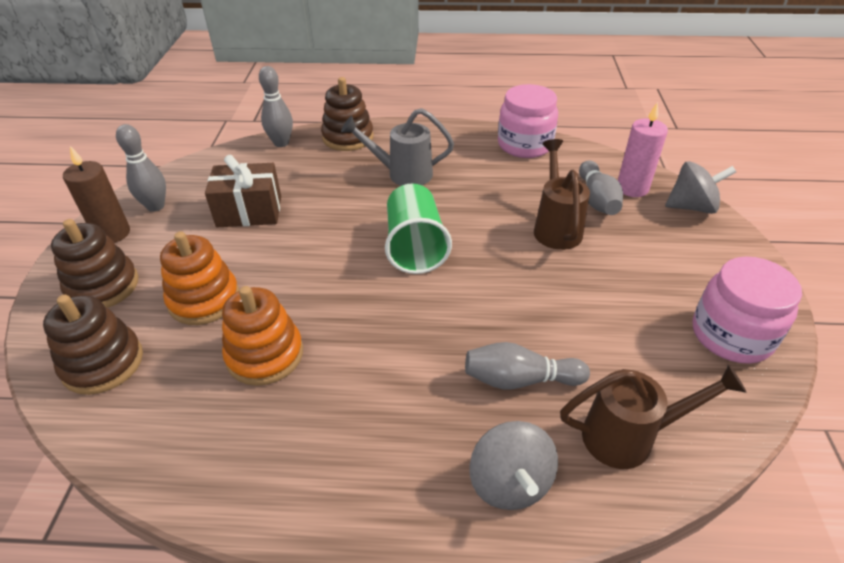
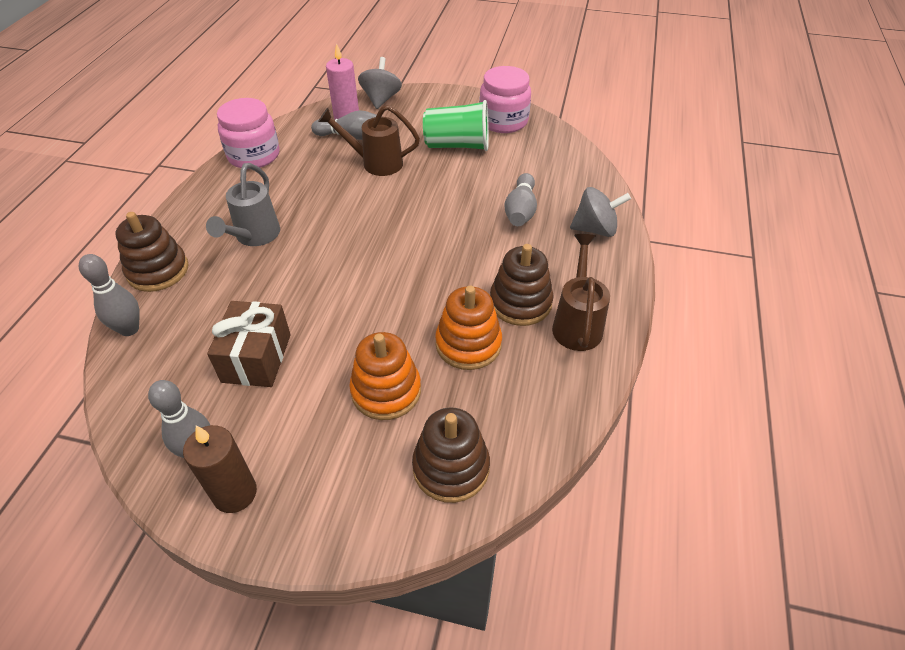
camera: 80 degrees left, 5 degrees up
brown stacking toy [51,219,139,308] -> brown stacking toy moved to [490,244,554,326]
green cup [385,183,452,274] -> green cup moved to [423,100,489,151]
brown watering can [560,364,747,469] -> brown watering can moved to [552,234,610,351]

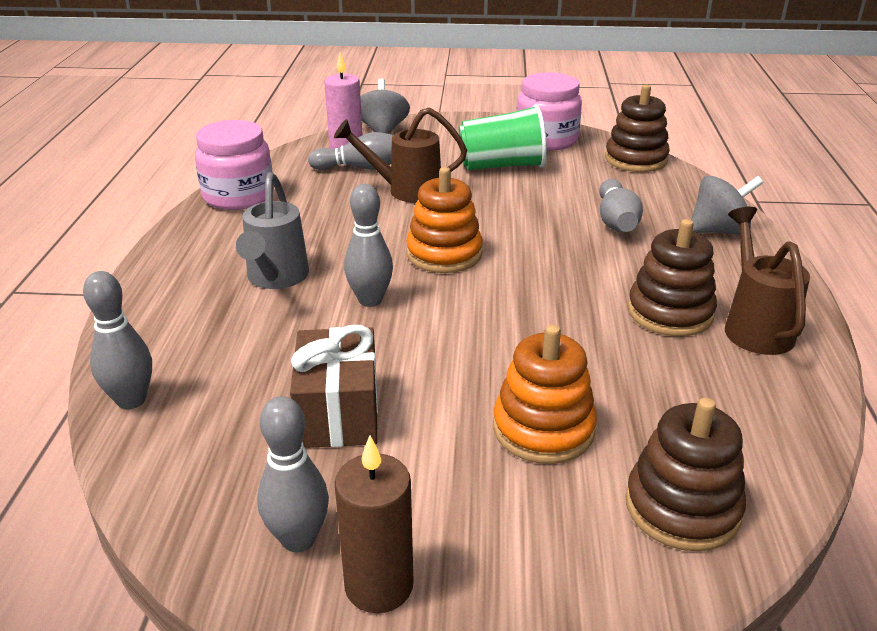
camera: 10 degrees left, 15 degrees down
brown stacking toy [116,212,189,292] -> brown stacking toy moved to [605,85,670,172]
orange stacking toy [435,286,502,370] -> orange stacking toy moved to [406,167,483,273]
none -> grey bowling pin [344,184,393,307]

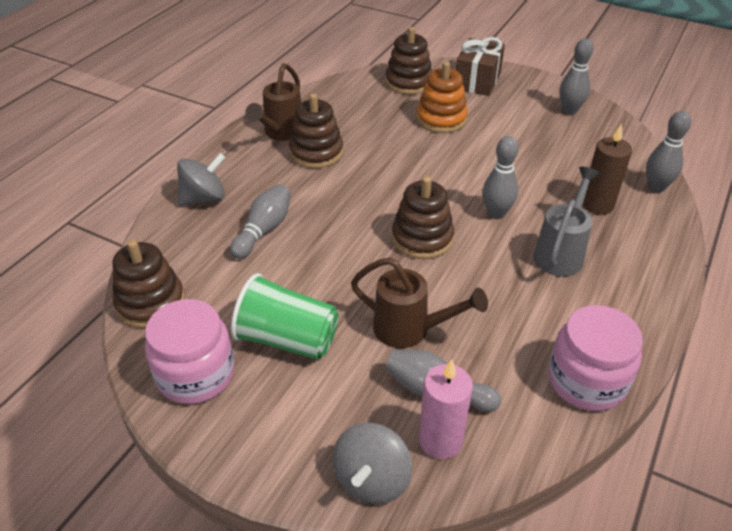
camera: 155 degrees left, 10 degrees up
brown gift [290,325,378,448] -> brown gift moved to [456,37,505,96]
brown candle [335,435,414,613] -> brown candle moved to [582,124,632,215]
orange stacking toy [406,167,483,273] -> brown stacking toy [392,176,454,259]
grey spinning top [691,176,763,234] -> grey spinning top turned 135 degrees clockwise [177,153,226,206]

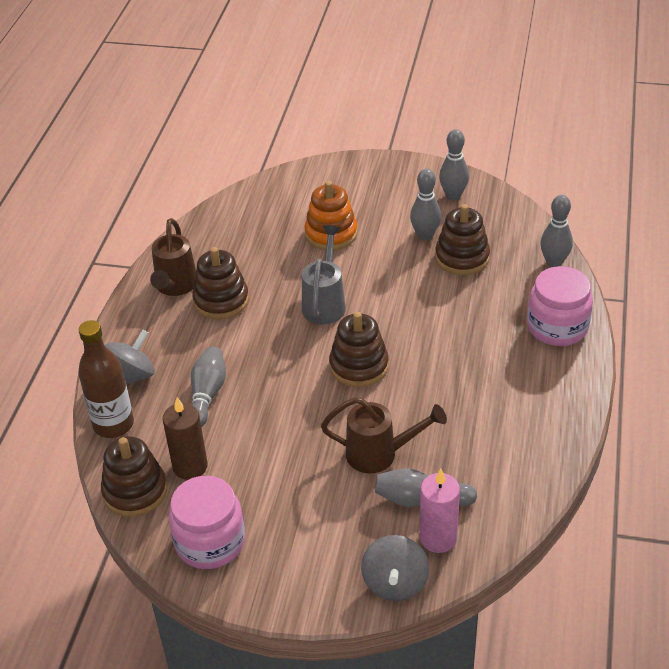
camera: 15 degrees left, 0 degrees up
green cup [231,273,339,360] -> none
brown stacking toy [386,27,432,95] -> brown stacking toy moved to [435,204,490,275]
brown gift [456,37,505,96] -> none
grey bowling pin [482,136,519,219] -> grey bowling pin moved to [410,169,441,241]
grey watering can [533,167,600,277] -> grey watering can moved to [302,225,346,324]
pink jar [548,305,643,411] -> pink jar moved to [527,266,593,346]
brown candle [582,124,632,215] -> brown candle moved to [162,397,208,480]
none -> brown bottle [78,320,134,438]

